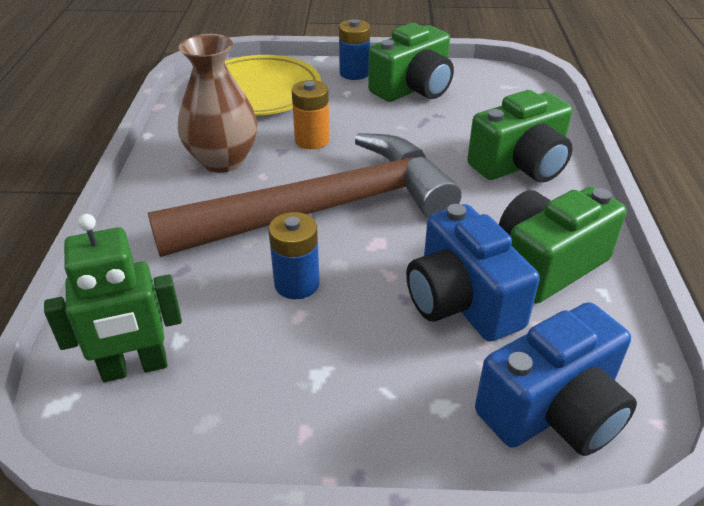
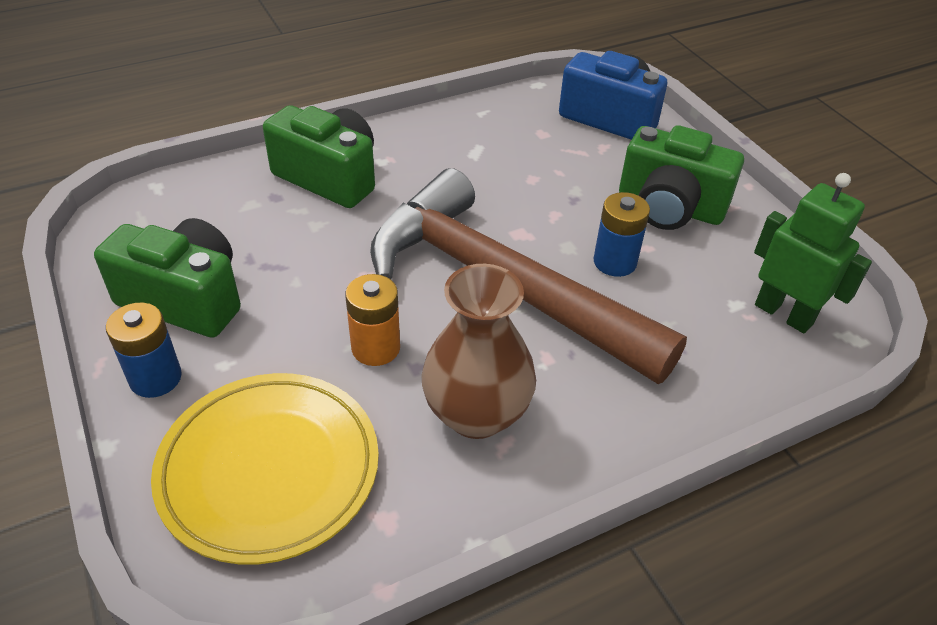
camera: 120 degrees left, 5 degrees up
blue camera [406,204,540,342] -> none
green camera [499,187,627,304] -> green camera moved to [619,125,744,230]

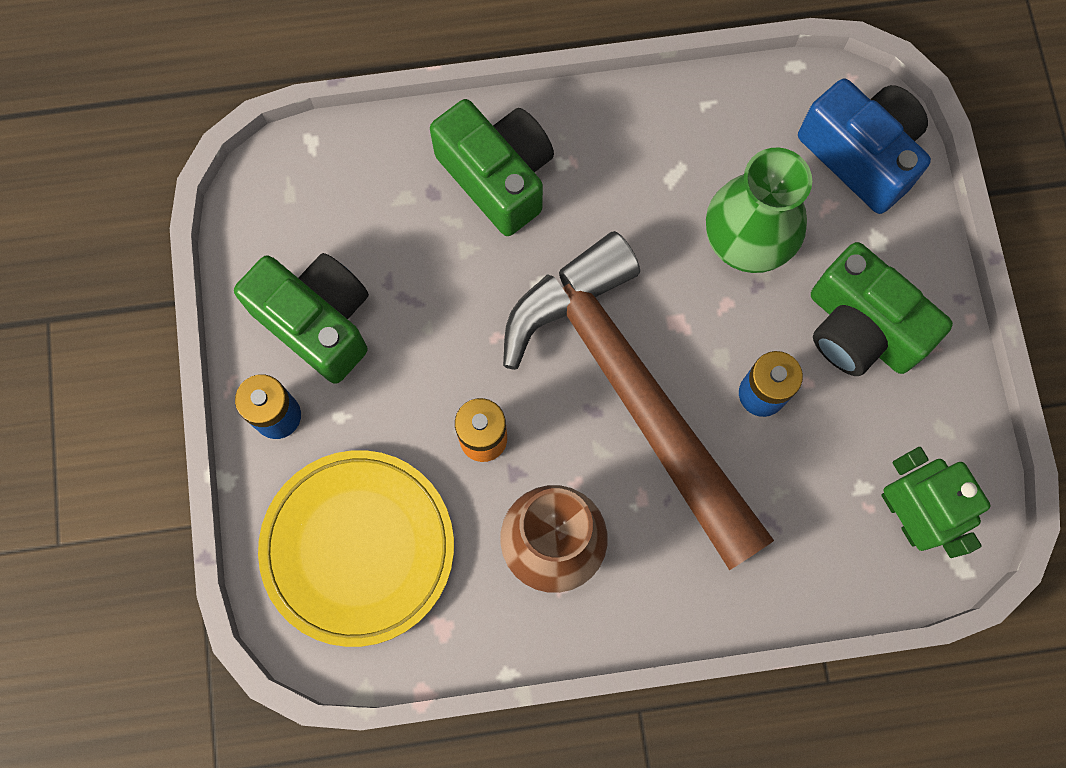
camera: 20 degrees right, 30 degrees up
none -> green vase [706,148,812,273]

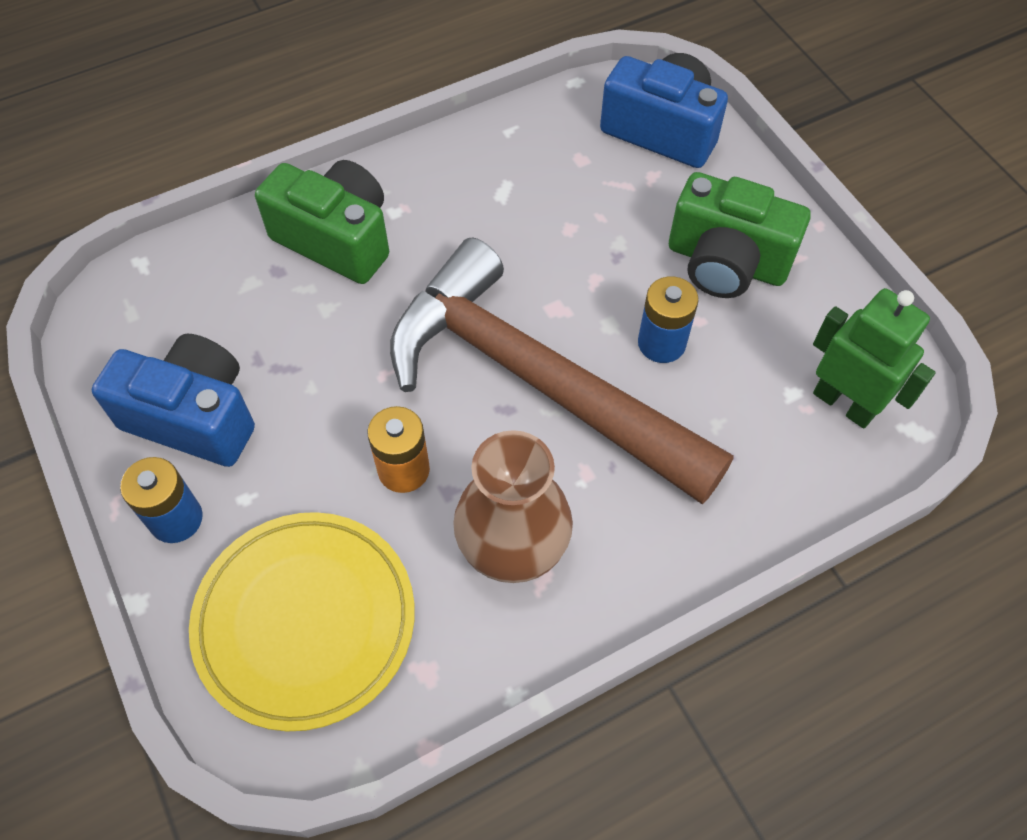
camera: 20 degrees left, 15 degrees down
green camera [234,253,369,384] -> blue camera [92,334,255,467]
green vase [706,148,812,273] -> none

